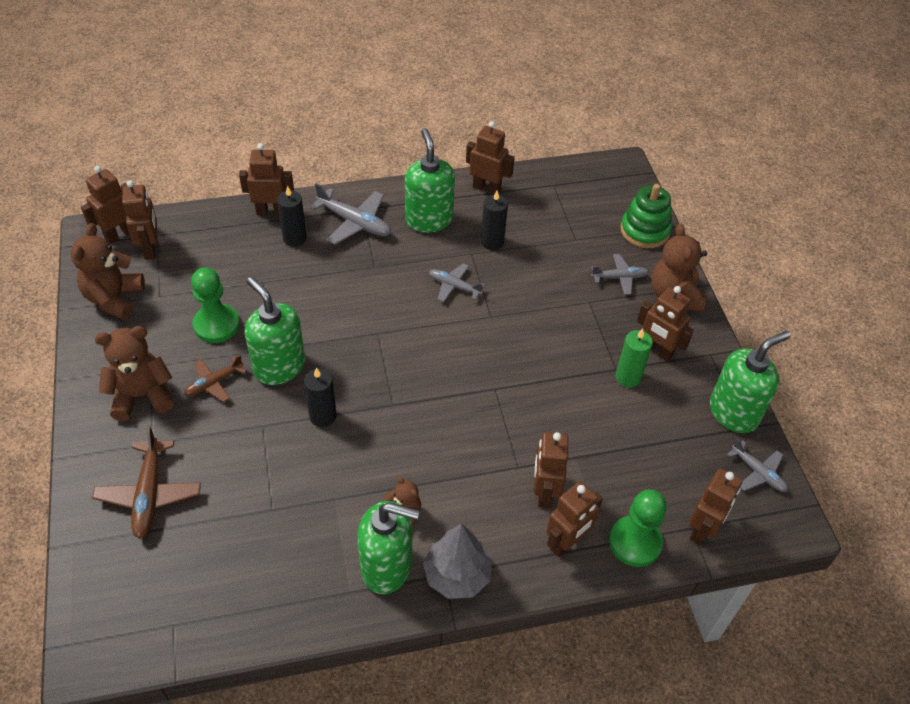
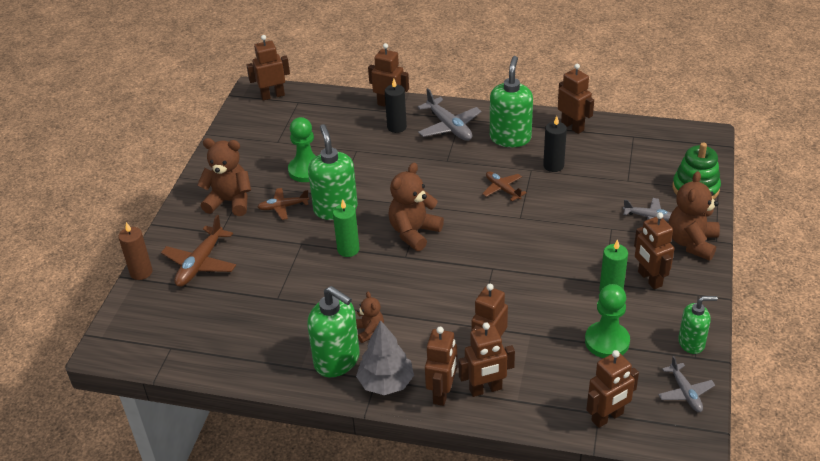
camera: 30 degrees right, 10 degrees down
brown teddy bear [71,223,145,320] -> brown teddy bear moved to [388,163,444,251]
brown robot [122,180,157,260] -> brown robot moved to [425,327,458,406]
black candle [304,367,337,427] -> green candle [333,199,359,257]
grey plane [429,263,485,302] -> brown plane [482,171,527,201]
green pawn [609,489,667,567] -> green pawn moved to [585,284,630,358]
green soap dispenser [710,331,790,433] -> green soap dispenser [678,296,718,354], size x0.62
none -> brown candle [118,222,152,280]

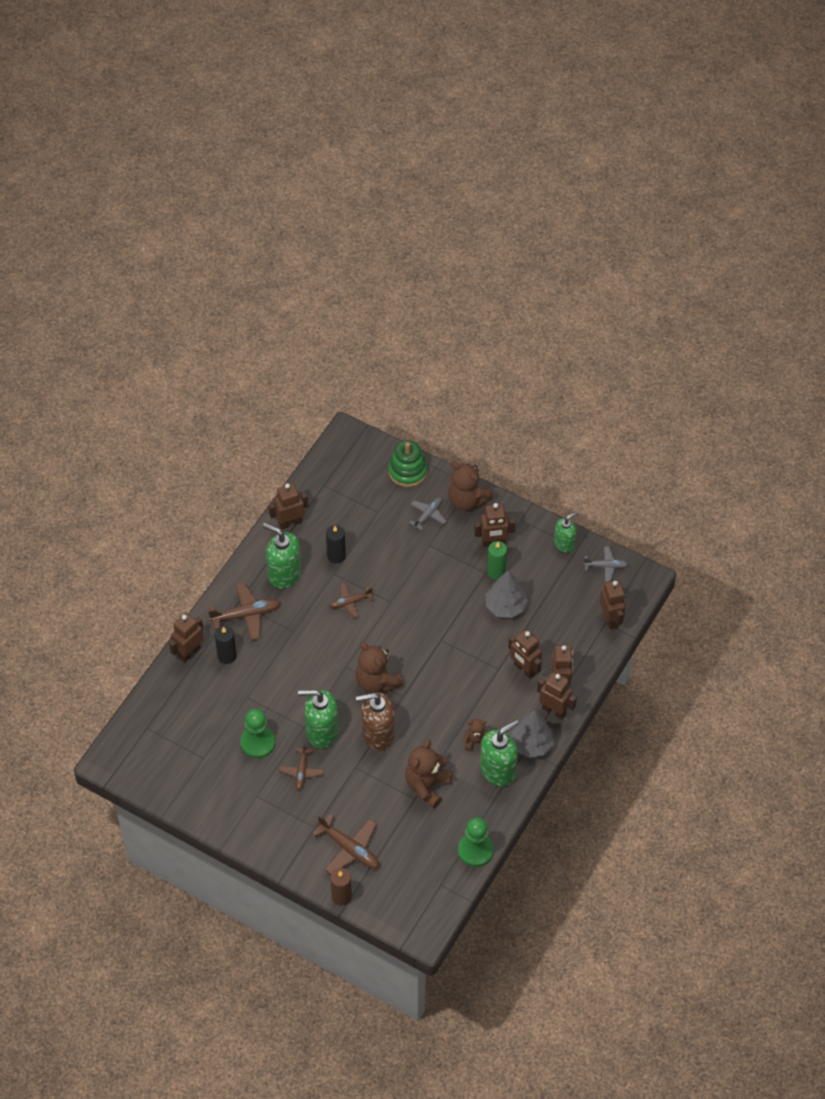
camera: 75 degrees left, 15 degrees up
brown teddy bear [197,138,251,216] -> brown teddy bear moved to [405,739,453,808]
brown robot [246,35,290,101] -> none
green candle [333,199,359,257] -> brown soap dispenser [356,692,395,751]
grey plane [418,88,482,141] -> brown plane [208,582,281,640]
green pawn [585,284,630,358] -> green pawn moved to [458,817,494,867]
green soap dispenser [678,296,718,354] -> green soap dispenser turned 45 degrees clockwise [554,512,578,553]
none -> grey tree [486,570,528,618]

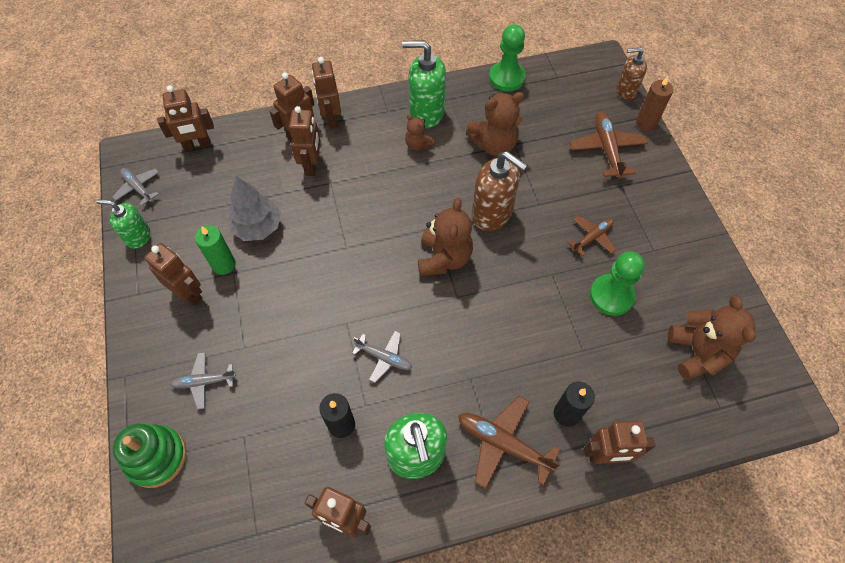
camera: 135 degrees left, 5 degrees up
green soap dispenser [298,690,339,749] -> none
brown plane [329,583,374,618] -> grey plane [352,330,412,383]
brown teddy bear [448,462,493,511] -> brown teddy bear moved to [668,295,755,380]
grey tree [511,710,554,758] -> none
brown robot [600,580,626,630] -> brown robot turned 135 degrees counterclockwise [157,85,214,152]
none -> brown soap dispenser [616,48,647,100]

